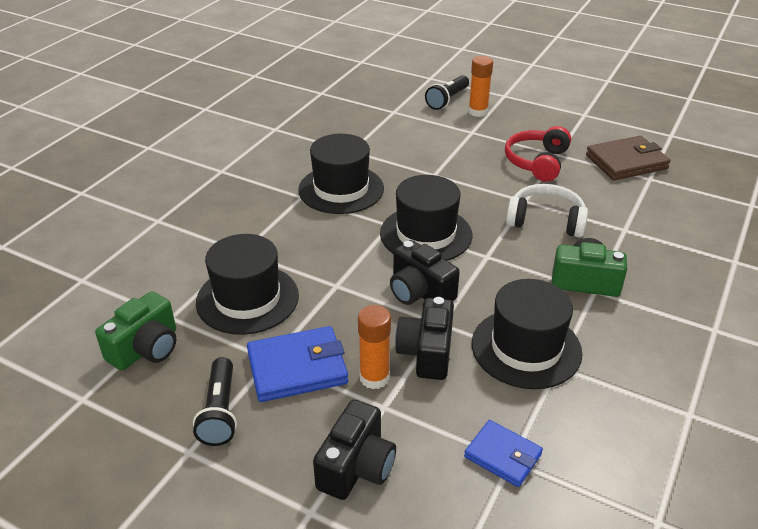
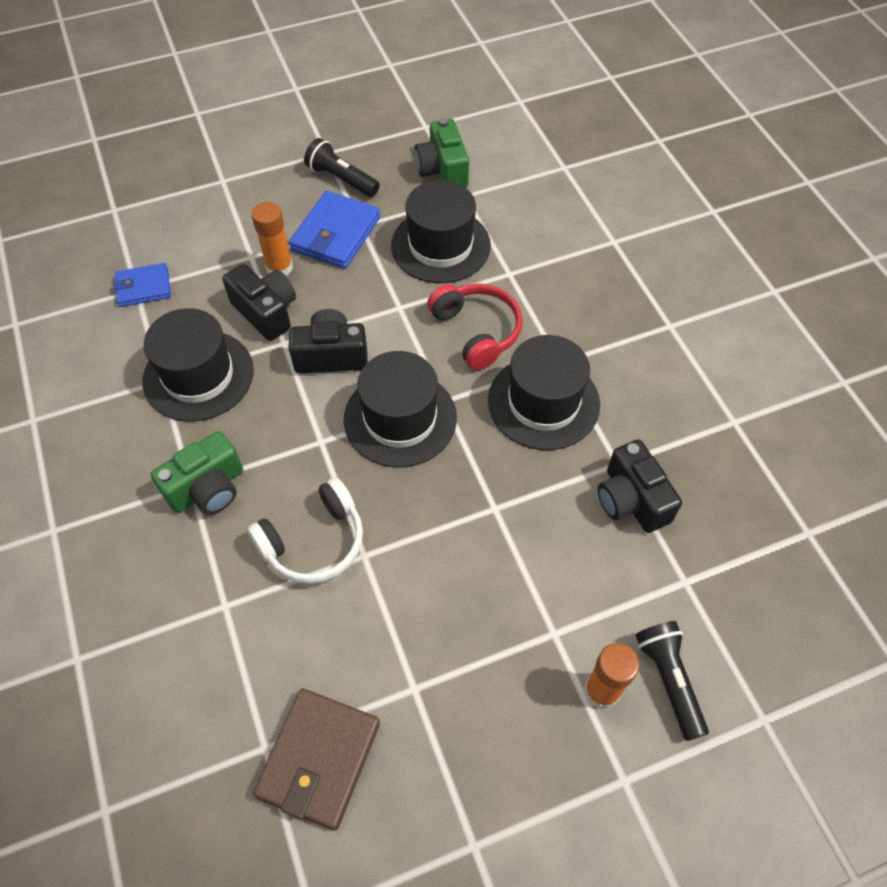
camera: 130 degrees right, 20 degrees up
black camera [313,400,396,500] -> black camera moved to [598,440,682,533]
red headphones [505,126,571,182] -> red headphones moved to [427,283,523,370]

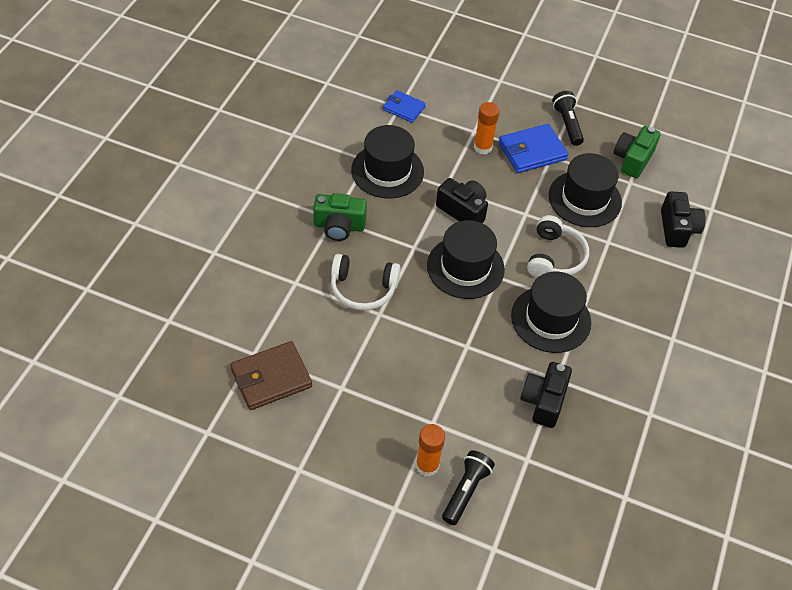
camera: 40 degrees right, 5 degrees down
black camera [222,264,296,341] -> black camera moved to [661,191,706,248]
red headphones [427,283,523,370] -> white headphones [527,215,589,278]

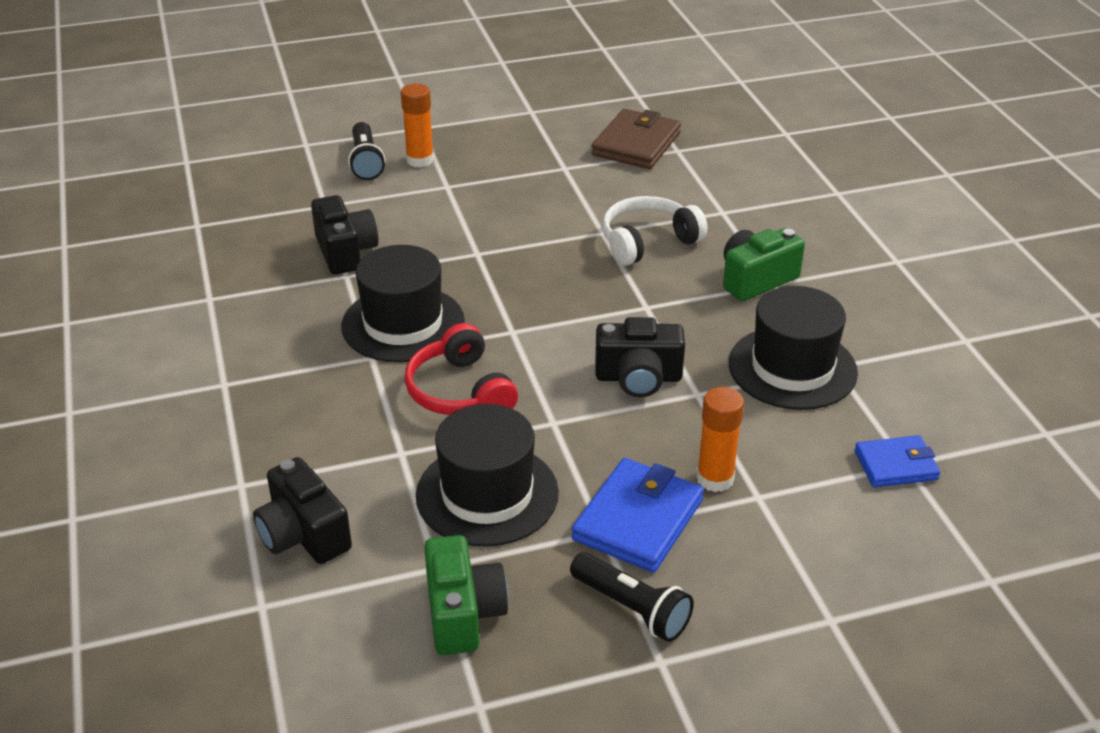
camera: 145 degrees right, 15 degrees down
black hat [427,220,505,299] -> none
white headphones [527,215,589,278] -> red headphones [405,323,518,415]

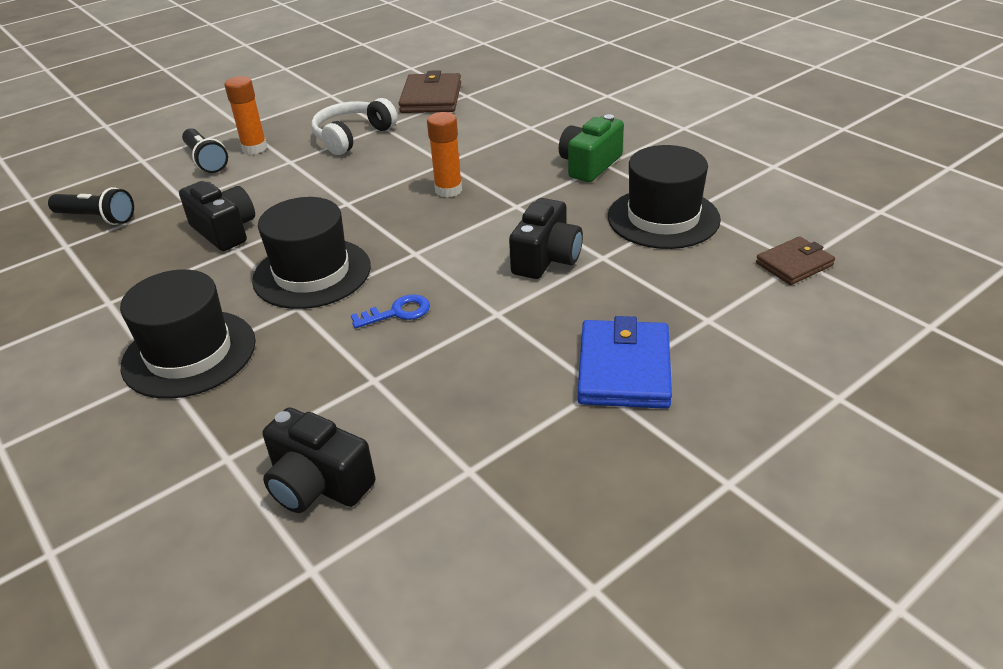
camera: 20 degrees left, 0 degrees up
red headphones [405,323,518,415] -> blue key [351,294,430,329]
black hat [416,404,559,547] -> black hat moved to [120,269,256,399]
green camera [424,535,508,655] -> none
black flashlight [570,552,694,642] -> black flashlight moved to [48,187,134,225]
black camera [595,317,685,397] -> black camera turned 45 degrees counterclockwise [509,198,583,279]
white headphones [602,196,708,266] -> white headphones moved to [311,98,397,155]
orange glue stick [696,387,744,492] -> orange glue stick moved to [427,112,462,198]
blue wallet [855,435,940,487] -> brown wallet [756,236,835,285]

